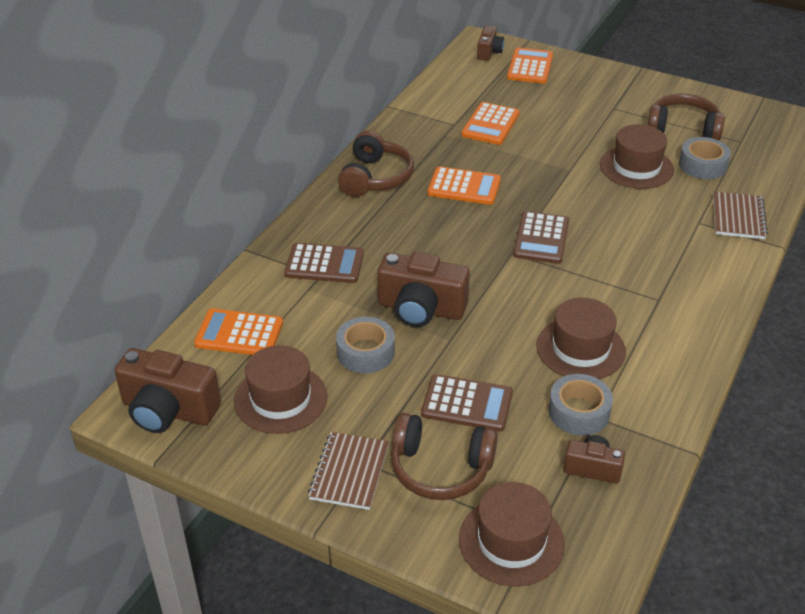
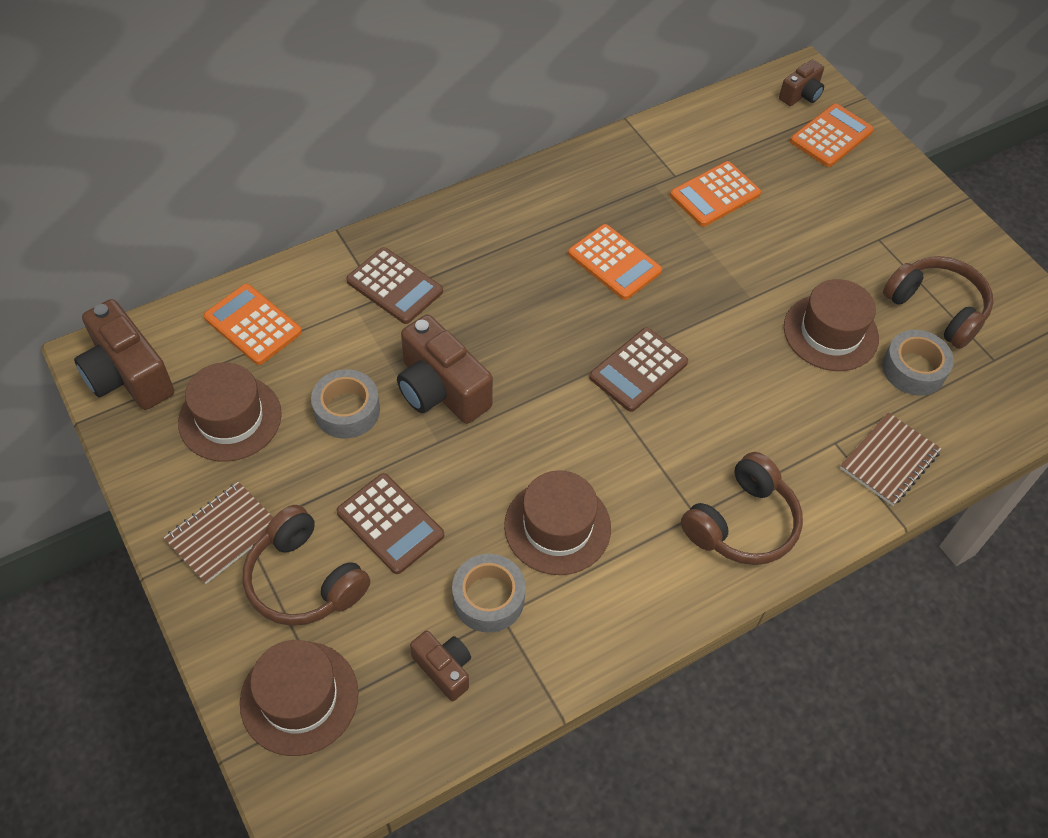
camera: 30 degrees right, 15 degrees up
brown headphones [338,131,414,197] -> brown headphones moved to [681,452,803,565]

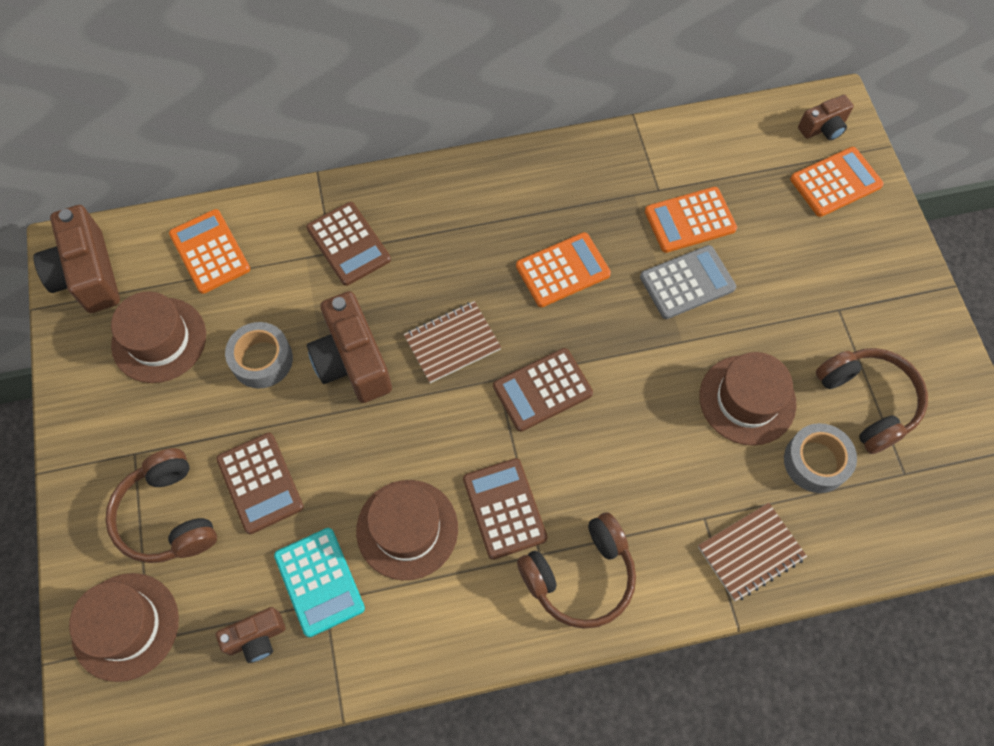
camera: 20 degrees right, 10 degrees up
brown notebook [164,482,273,584] -> brown notebook moved to [404,301,501,383]
brown camera [410,631,471,701] -> brown camera turned 90 degrees clockwise [216,607,286,663]
grey tape [452,554,526,633] -> turquoise calculator [274,528,365,637]
orange calculator [568,224,662,300] -> orange calculator turned 90 degrees counterclockwise [516,232,611,307]
none -> brown calculator [463,458,548,560]
none -> grey calculator [640,245,736,319]

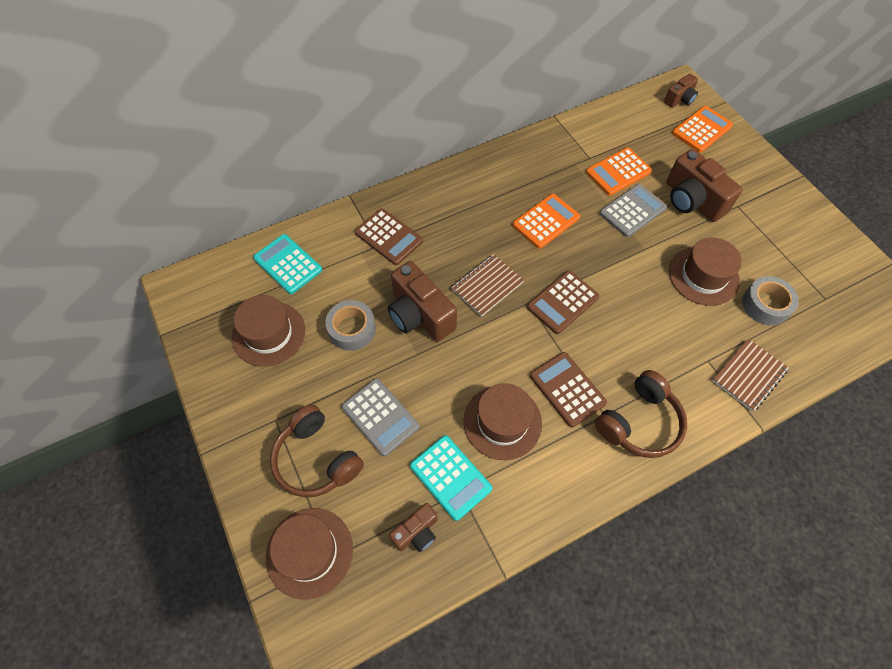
camera: 15 degrees left, 5 degrees down
brown camera [34,205,120,313] -> brown camera moved to [666,149,743,222]
orange calculator [169,209,250,294] -> turquoise calculator [253,234,322,294]
brown calculator [216,433,304,534] -> grey calculator [342,378,420,456]
brown headphones [816,348,928,454] -> none

